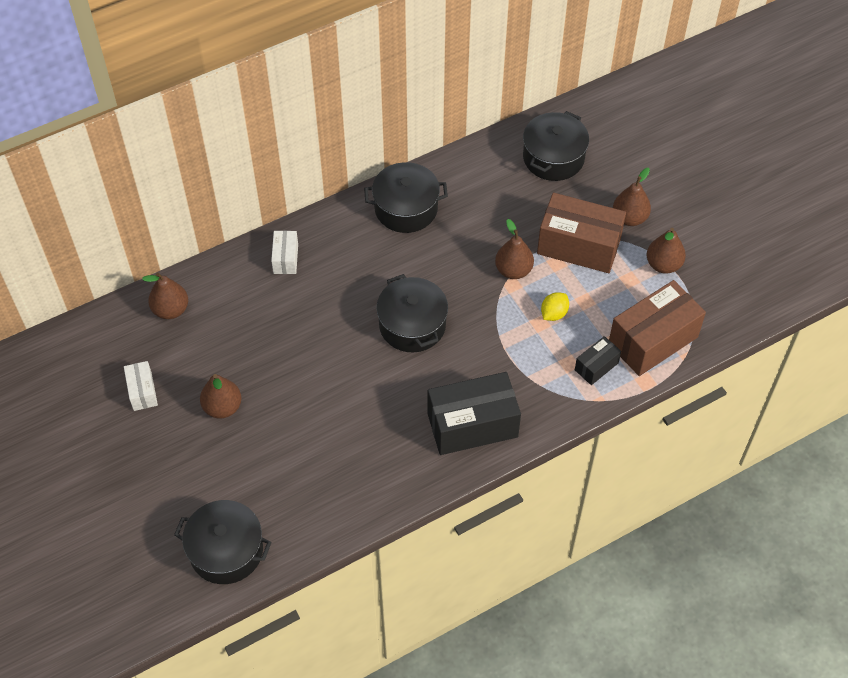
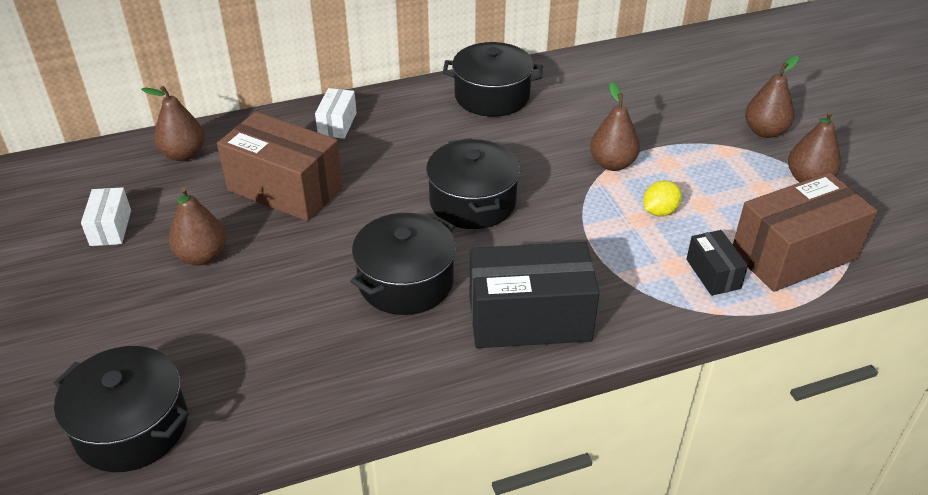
camera: 10 degrees right, 15 degrees down
black pot [523,111,589,181] -> black pot moved to [350,213,456,315]
brown box [537,193,626,273] -> brown box moved to [217,111,343,221]
black box [575,336,621,385] -> black box turned 75 degrees counterclockwise [686,230,748,296]

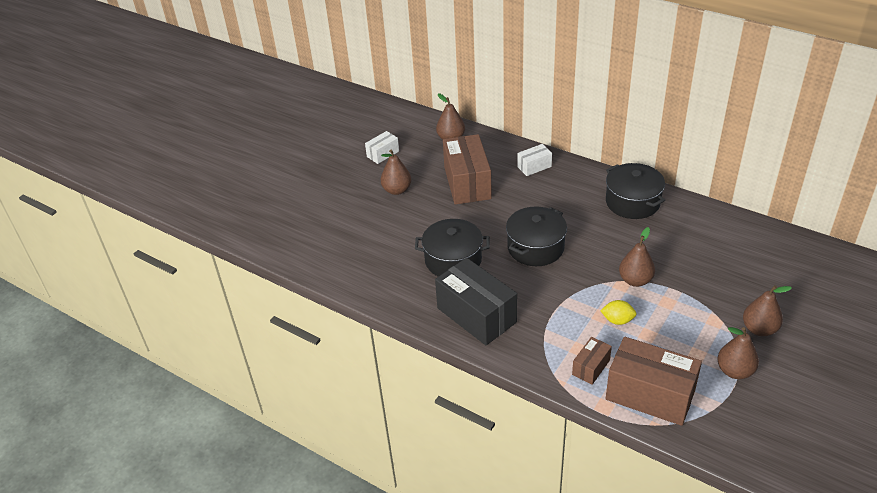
camera: 55 degrees right, 0 degrees up
black pot [54,346,189,472] -> none
black box [686,230,748,296] -> brown box [572,337,612,385]

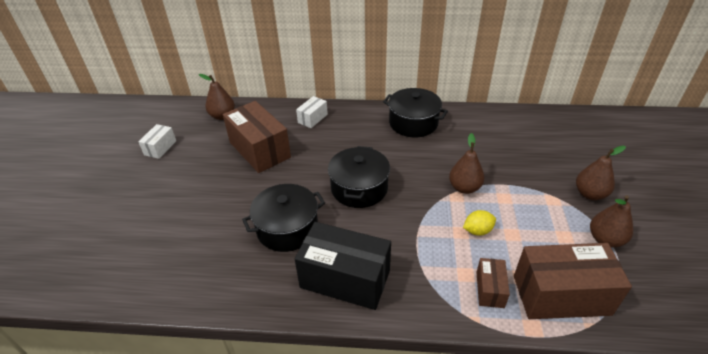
camera: 30 degrees left, 0 degrees up
brown pear [381,150,411,195] -> none

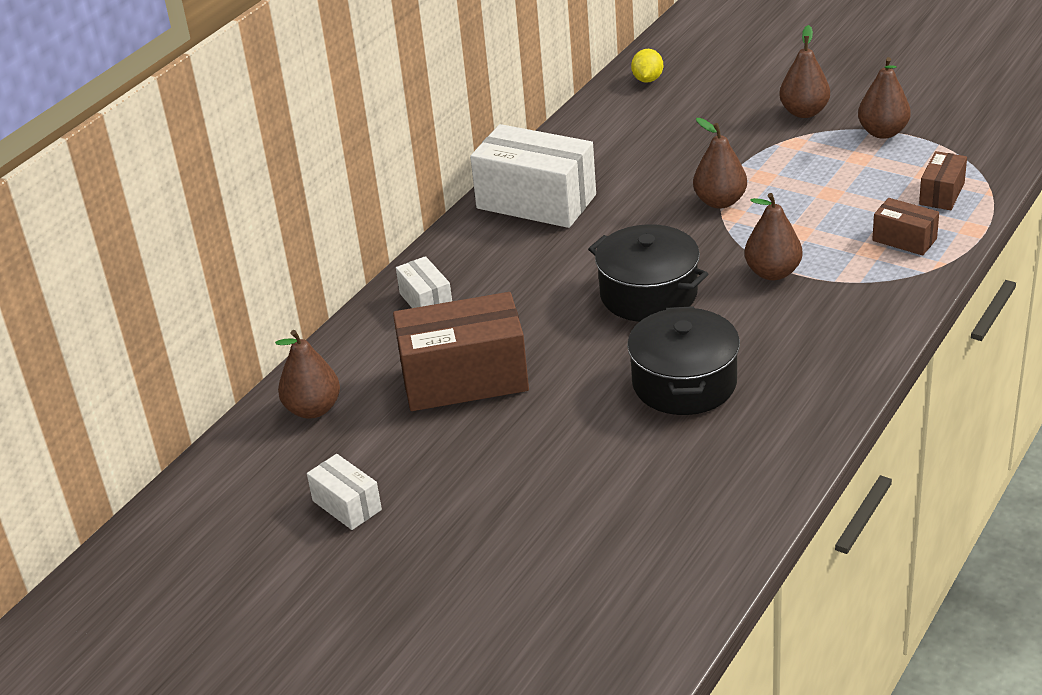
camera: 60 degrees left, 5 degrees down
black box [295,222,391,310] -> none
black pot [383,88,448,137] -> white box [470,124,596,228]
yellow lemon [463,210,496,236] -> yellow lemon moved to [631,49,663,83]
brown box [514,243,632,319] -> brown box [919,151,967,210], size x0.49
none -> brown pear [744,193,802,280]

